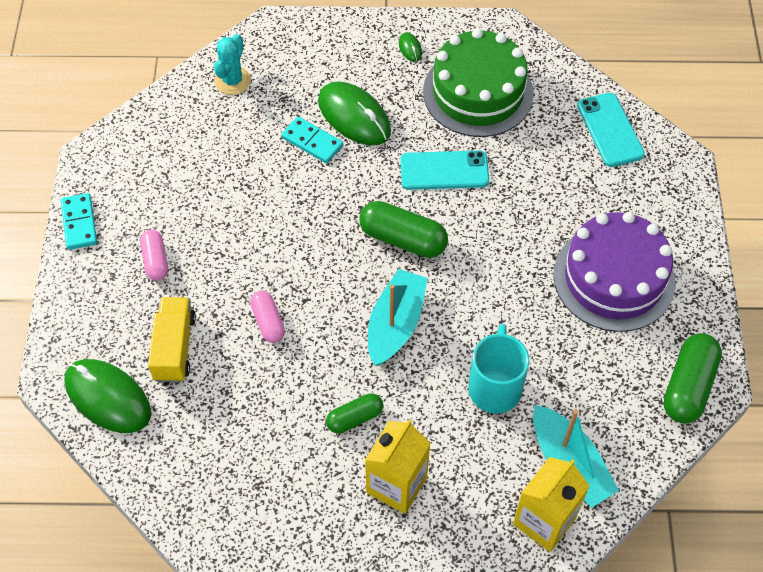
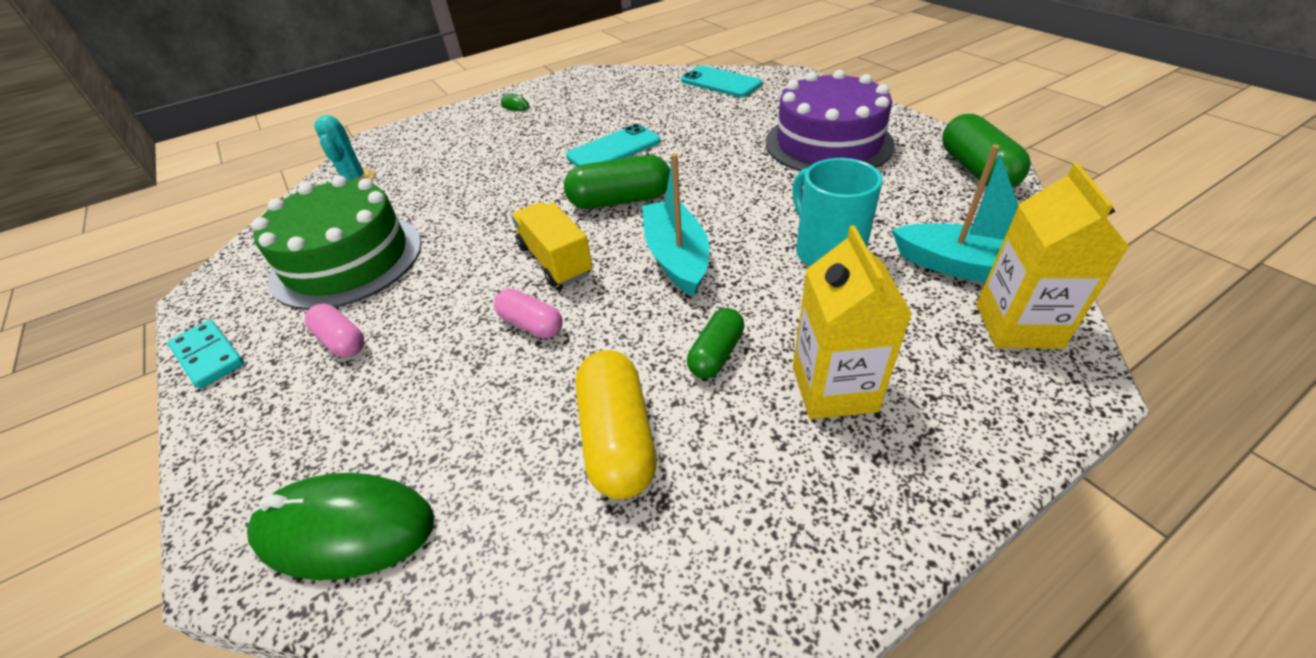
camera: 30 degrees left, 15 degrees down
yellow truck [148,297,196,382] -> yellow truck moved to [511,202,593,287]
turquoise domino [281,116,343,163] -> none
green mouse [318,81,391,145] -> none
green cake [423,28,534,137] -> green cake moved to [252,176,422,310]
none -> yellow capsule [576,350,657,499]

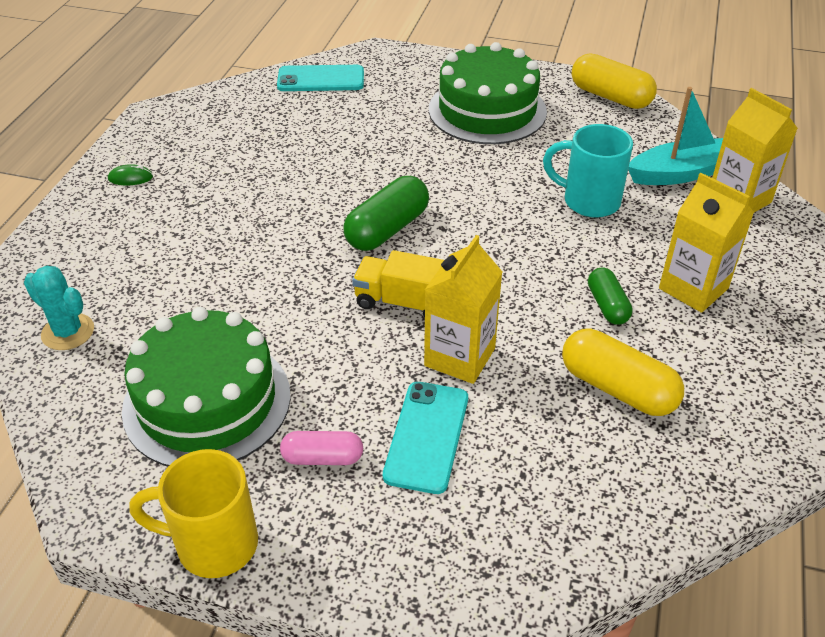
camera: 45 degrees left, 0 degrees up
turquoise domino [167,320,244,389] -> yellow mug [129,449,258,578]
green mouse [247,473,434,580] -> none
pink capsule [494,289,562,338] -> yellow carton [424,235,503,384]
turquoise phone [566,124,660,166] -> turquoise phone moved to [383,382,468,494]
turquoise boat [642,153,709,297] -> none
purple cake [766,70,895,171] -> green cake [429,42,547,144]
green capsule [942,114,1031,188] -> yellow capsule [572,53,657,109]

